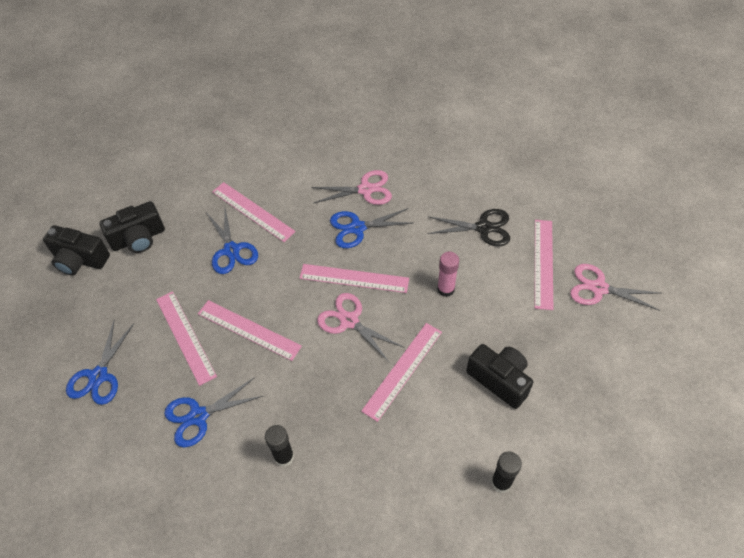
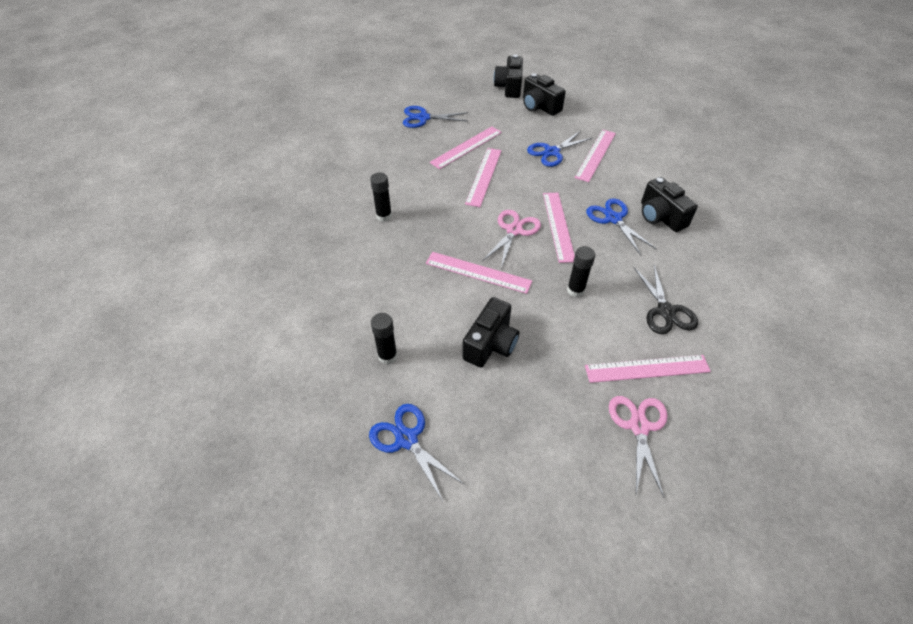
camera: 75 degrees right, 5 degrees down
blue scissors [164,377,263,448] -> blue scissors moved to [369,404,465,501]
pink scissors [311,170,392,205] -> black camera [641,177,698,232]
pink glue stick [437,252,459,297] -> black glue stick [567,246,595,297]

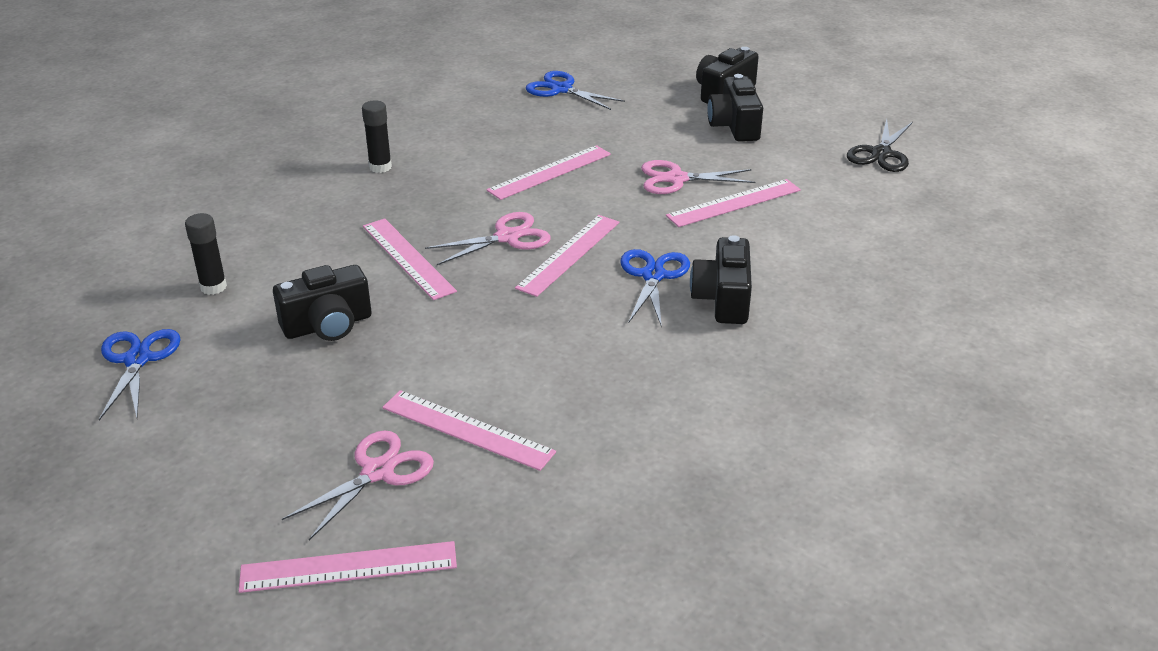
camera: 35 degrees right, 15 degrees down
pink ruler [430,126,502,169] -> pink ruler moved to [239,541,457,593]
blue scissors [527,131,592,167] -> pink scissors [641,160,755,194]
black glue stick [567,246,595,297] -> none
black scissors [634,265,698,334] -> black scissors moved to [847,119,913,172]

